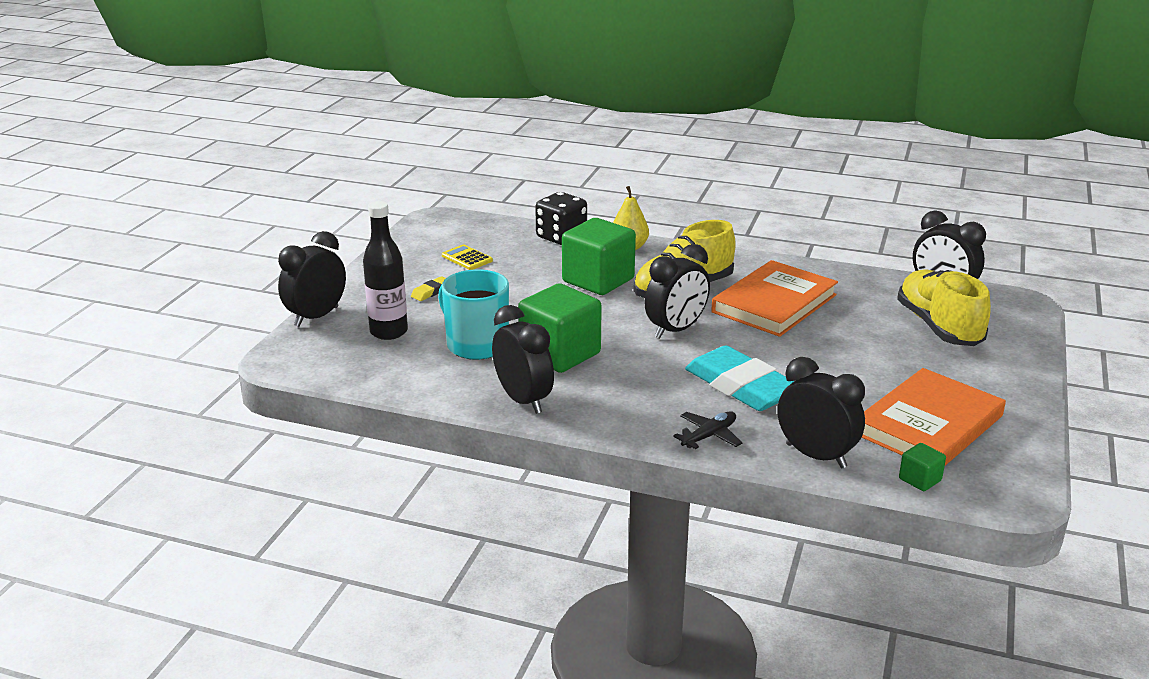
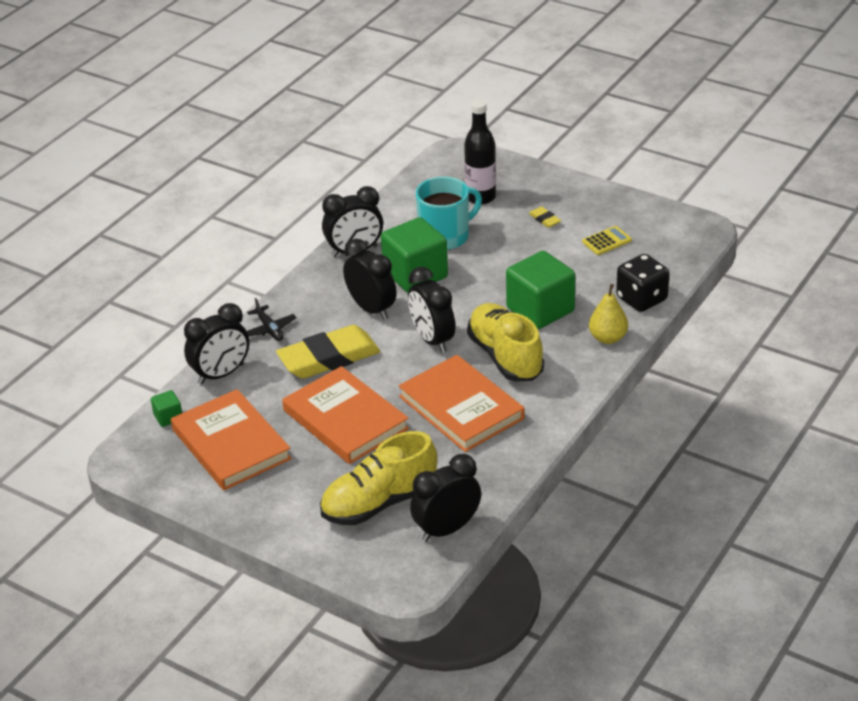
camera: 105 degrees right, 10 degrees up
black clock [278,231,346,327] -> black clock moved to [343,239,396,320]
turquoise eraser [685,345,794,411] -> yellow eraser [276,325,381,379]
yellow shoe [897,270,991,346] -> yellow shoe turned 150 degrees clockwise [320,431,437,525]
none -> orange book [282,366,409,464]

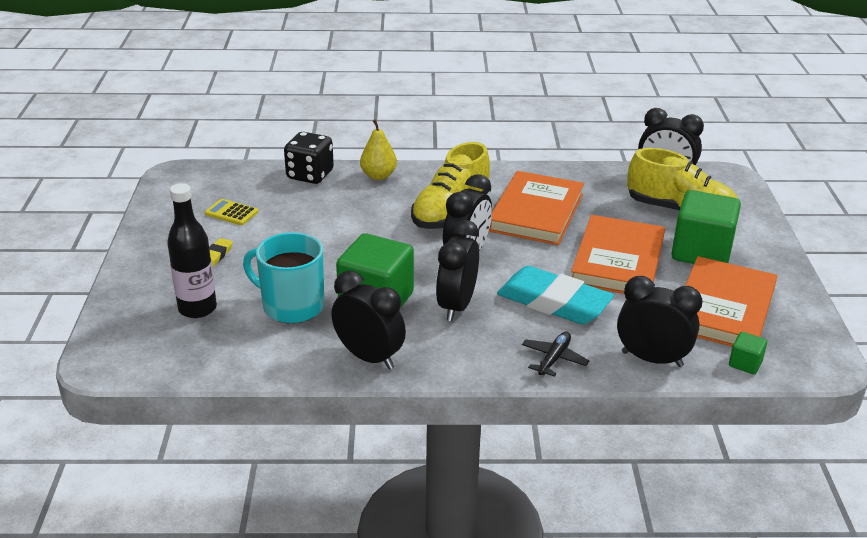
camera: 125 degrees left, 5 degrees down
yellow eraser [276,325,381,379] -> turquoise eraser [497,266,614,325]
green cube [506,251,575,329] -> green cube moved to [671,190,741,264]

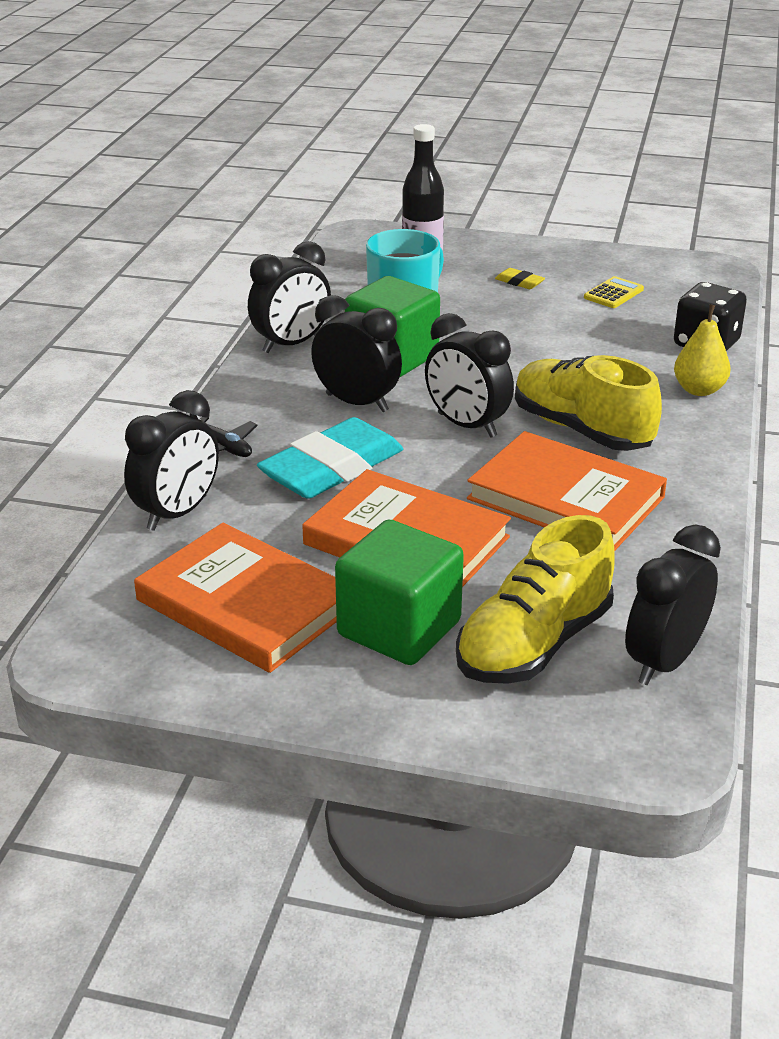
camera: 105 degrees right, 0 degrees up
green cube [729,332,767,374] -> none

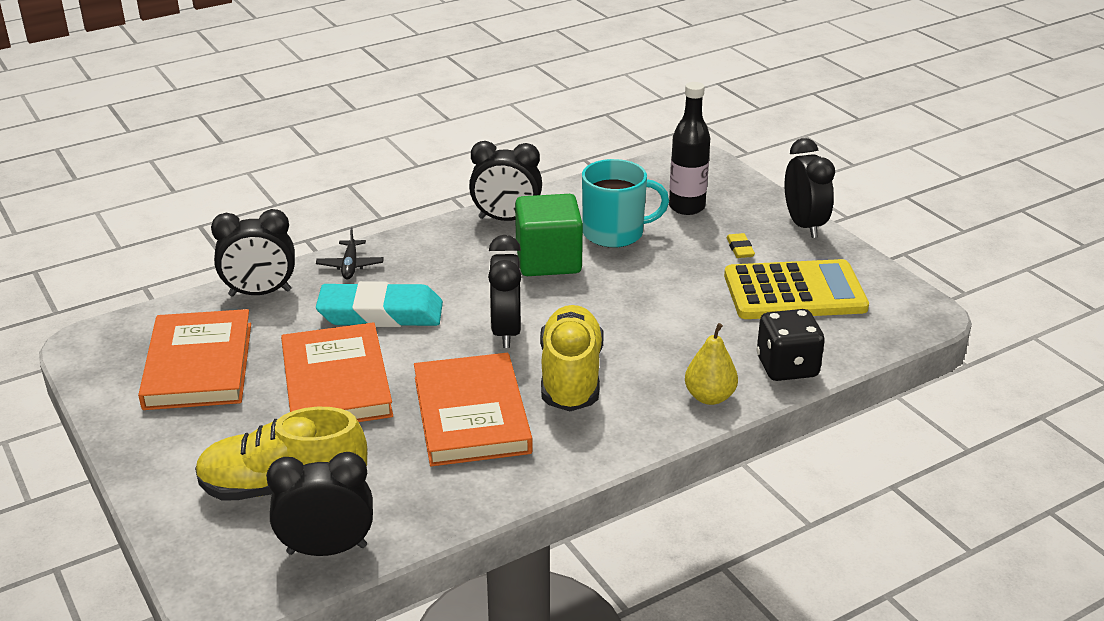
camera: 45 degrees right, 0 degrees up
black clock [311,295,402,412] -> black clock moved to [785,138,835,238]
green cube [335,520,464,665] -> none
yellow calculator [584,276,644,308] -> yellow calculator [724,259,869,319], size x2.34

